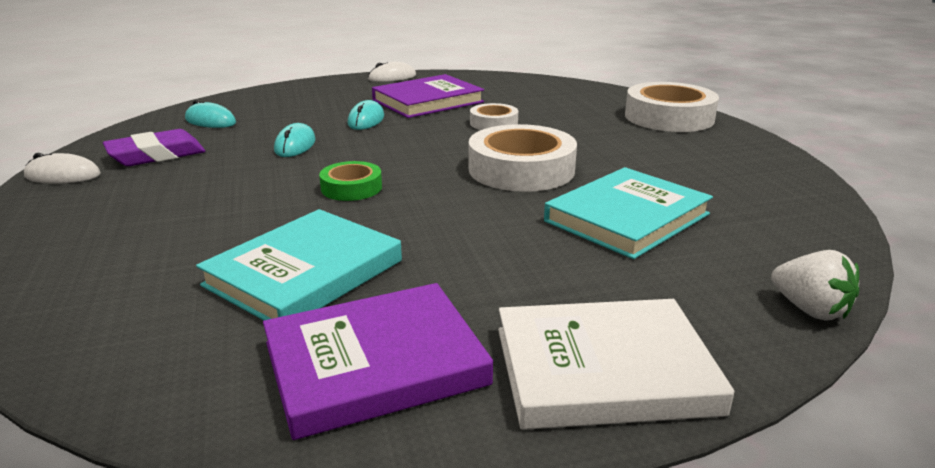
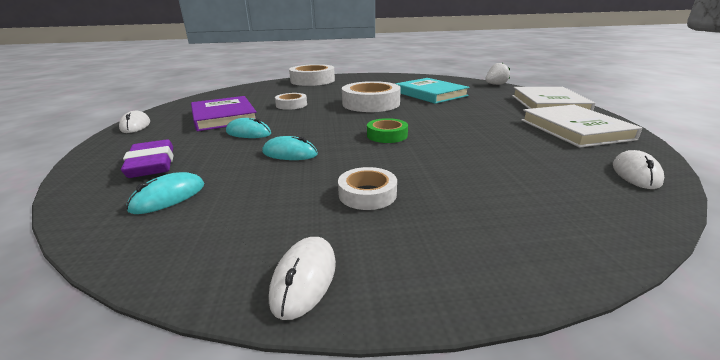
camera: 80 degrees left, 0 degrees up
purple eraser [103,129,205,166] -> purple eraser moved to [121,140,173,178]
turquoise book [196,209,402,320] -> none
purple book [263,283,493,440] -> white book [521,105,643,148]
none -> white tape [338,167,397,210]
none -> white mouse [613,150,664,189]

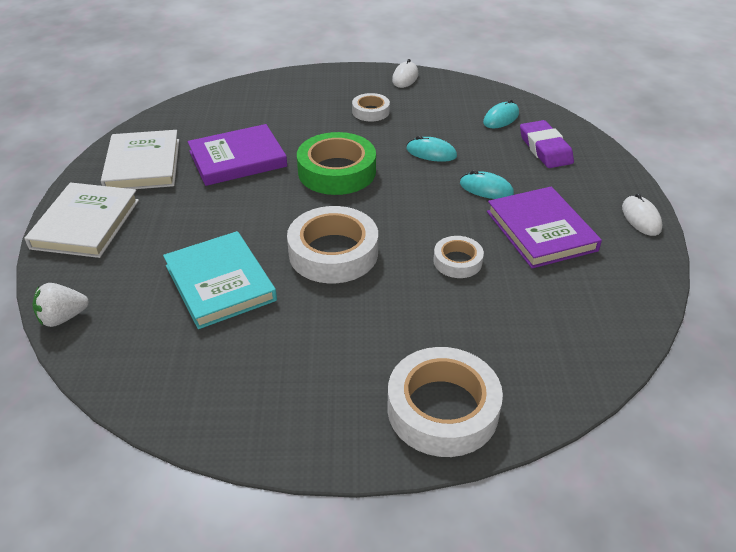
camera: 175 degrees left, 15 degrees up
green tape [367,118,408,143] -> green tape [297,132,376,195], size x1.86
white mouse [613,150,664,189] -> none
none -> purple book [188,124,287,186]

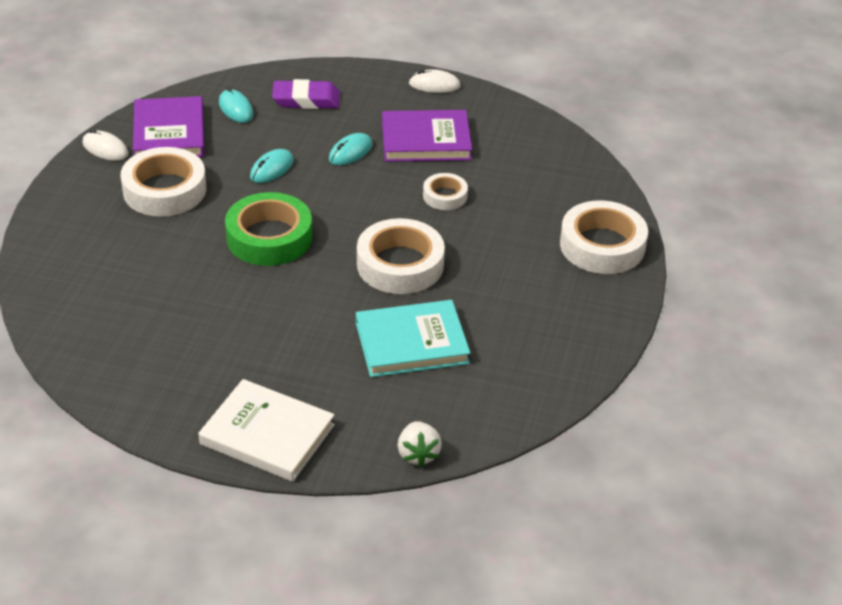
camera: 75 degrees left, 0 degrees up
white book [101,130,179,189] -> none
purple book [188,124,287,186] -> purple book moved to [133,96,204,157]
white tape [352,93,390,122] -> white tape [121,147,206,217], size x1.86

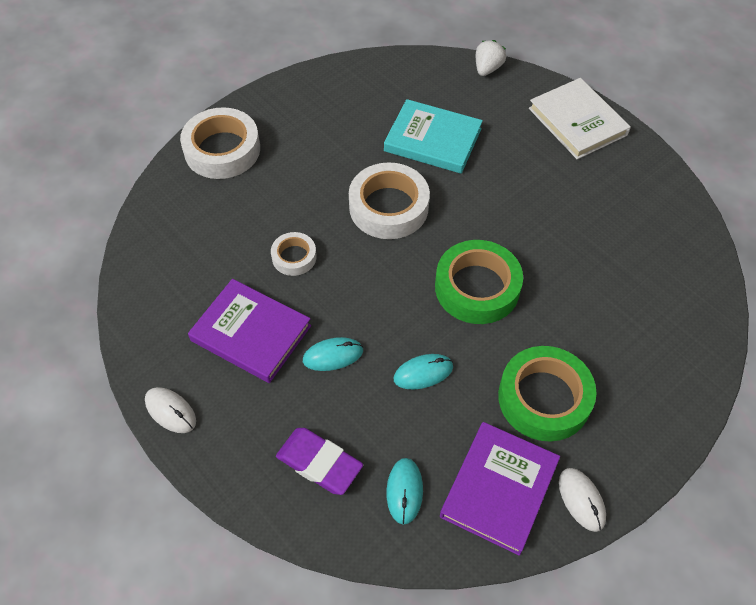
camera: 145 degrees left, 15 degrees up
white tape [121,147,206,217] -> green tape [498,346,597,441]

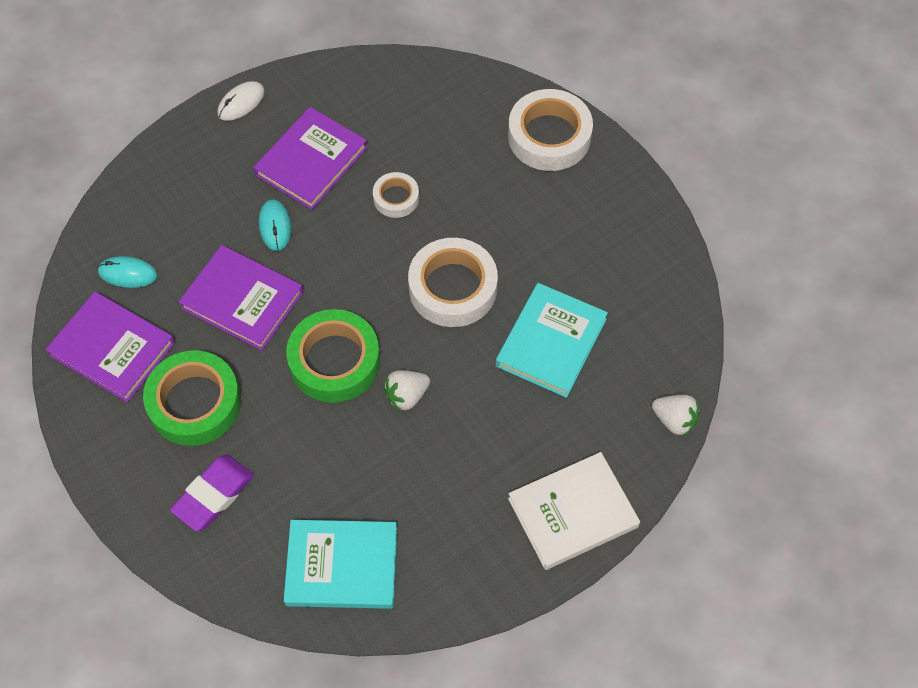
camera: 95 degrees right, 5 degrees up
purple eraser [276,428,363,495] -> purple eraser moved to [170,455,254,531]
turquoise mouse [393,354,453,390] -> purple book [179,245,303,351]
white mouse [559,468,606,532] -> none
none -> turquoise book [284,520,397,609]
none -> white strawberry [384,370,430,412]

